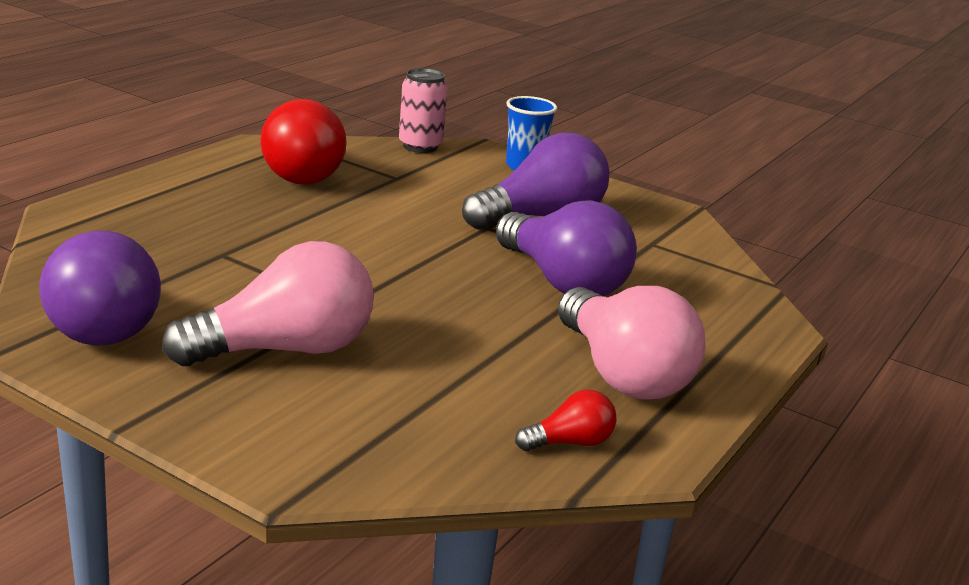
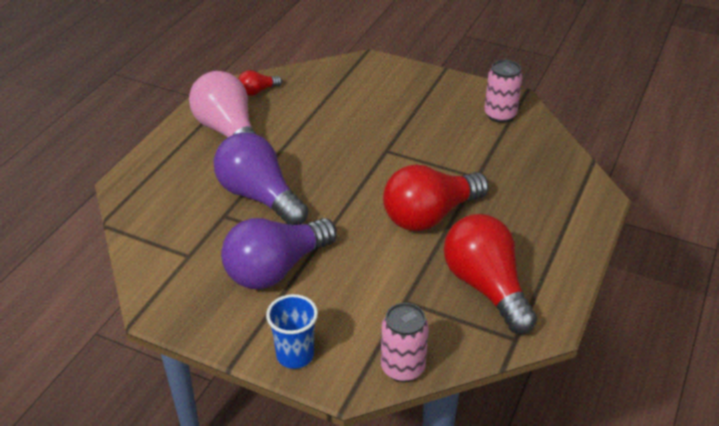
camera: 175 degrees right, 15 degrees up
purple light bulb [39,231,161,346] -> pink can [484,60,523,123]
pink light bulb [162,241,374,366] -> none
none -> red light bulb [383,165,489,231]

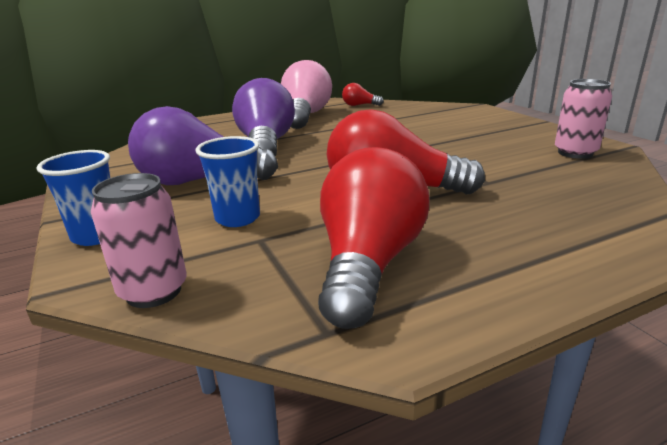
camera: 40 degrees right, 15 degrees down
none -> blue cup [195,136,260,227]

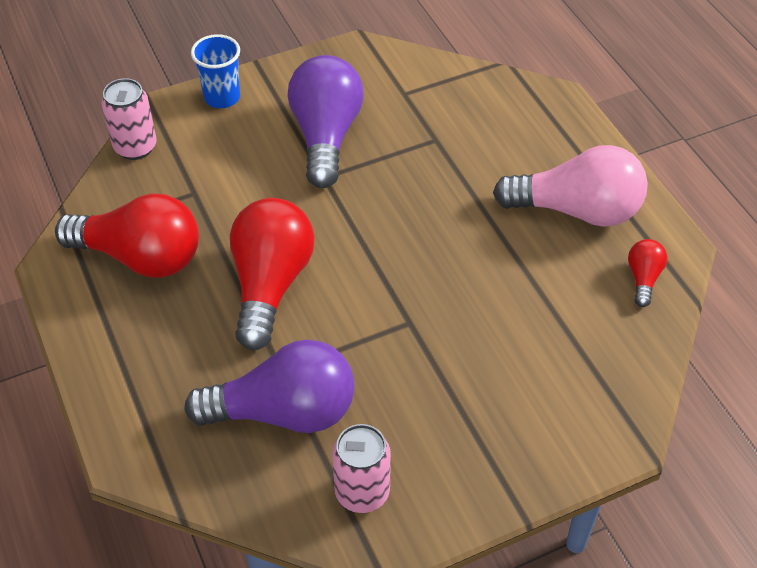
camera: 90 degrees right, 25 degrees up
blue cup [195,136,260,227] -> none
purple light bulb [232,78,295,156] -> purple light bulb moved to [184,340,355,433]

